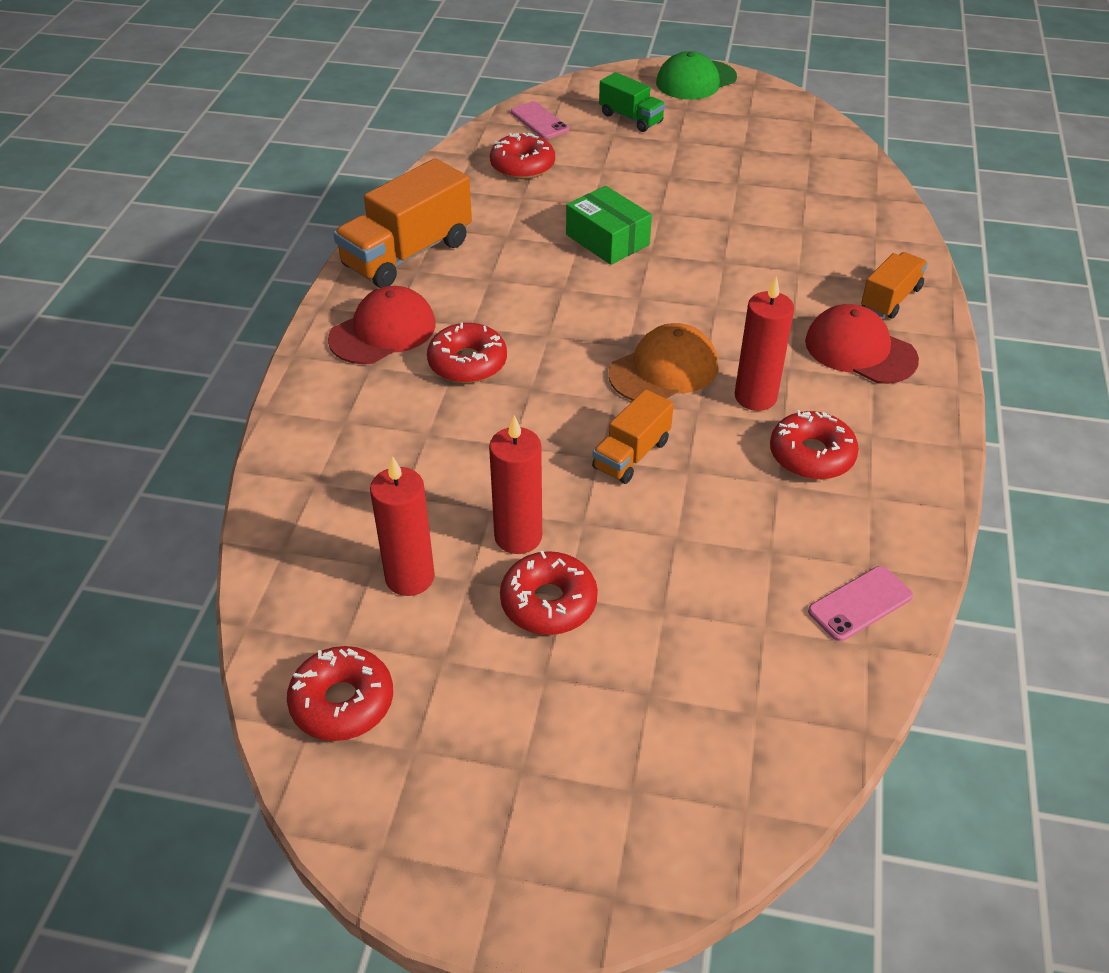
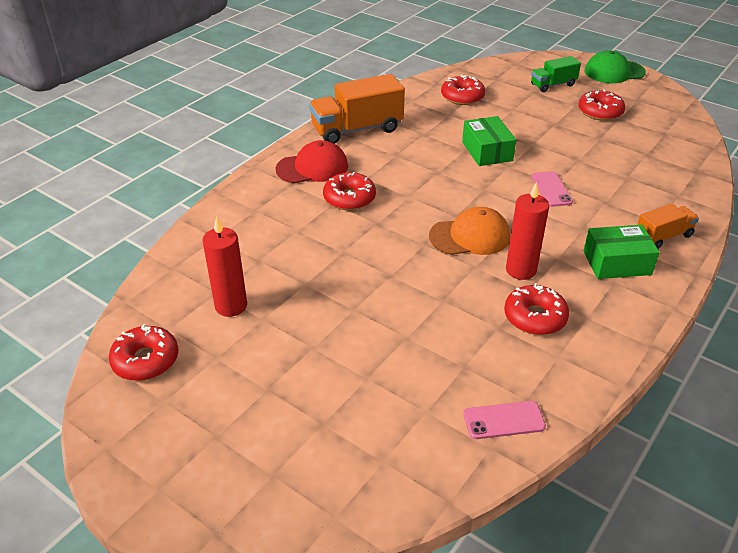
camera: 25 degrees right, 5 degrees down
red candle [489,415,542,554] -> none
red donut [500,551,598,635] -> red donut moved to [578,89,625,121]
pink phone [511,101,569,139] -> pink phone moved to [532,171,573,207]
orange truck [592,389,674,484] -> none
green truck [599,72,666,132] -> green truck turned 90 degrees clockwise [531,56,581,92]
red cap [805,304,919,384] -> green box [583,225,660,279]

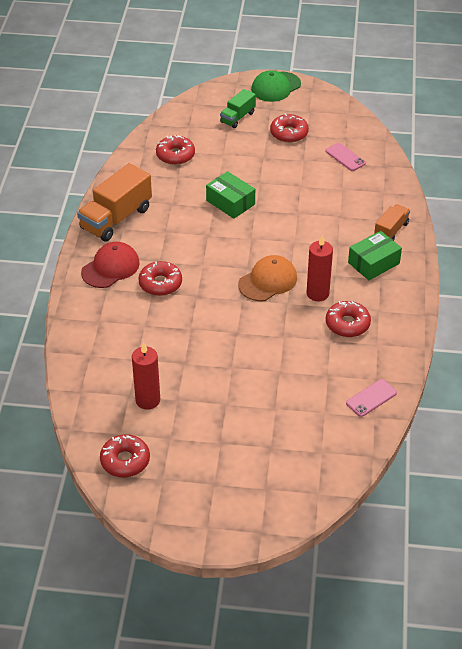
camera: 30 degrees left, 5 degrees up
pink phone [532,171,573,207] -> pink phone moved to [325,143,366,171]

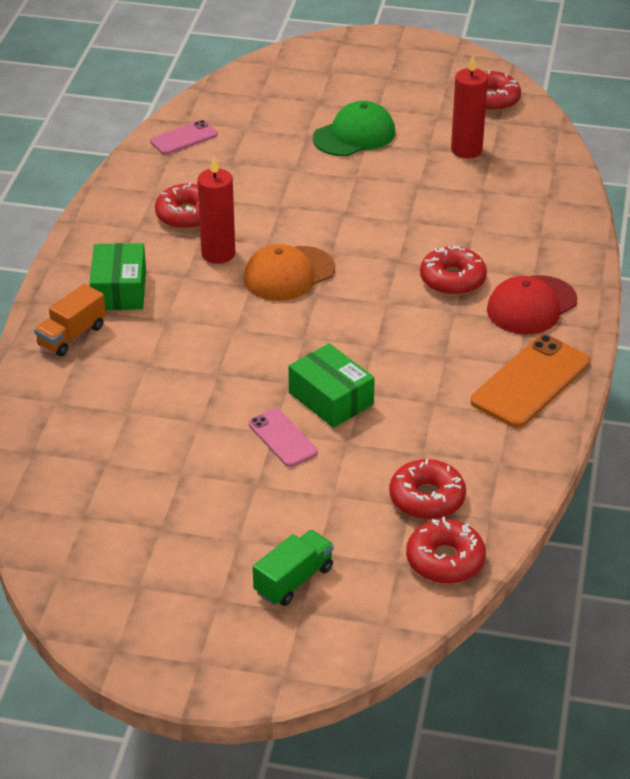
camera: 175 degrees left, 5 degrees down
orange truck [77,163,152,241] -> orange phone [471,335,590,428]
green cap [251,70,301,102] -> green cap moved to [313,101,395,156]
red donut [270,113,309,143] -> red donut moved to [406,517,486,584]
pink phone [325,143,366,171] -> pink phone moved to [248,409,318,467]
green box [348,231,402,280] -> green box turned 60 degrees counterclockwise [89,243,146,310]

